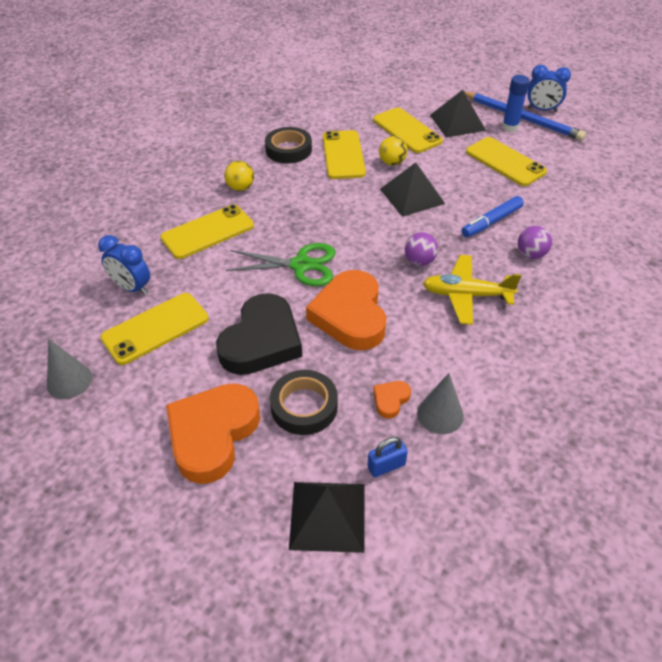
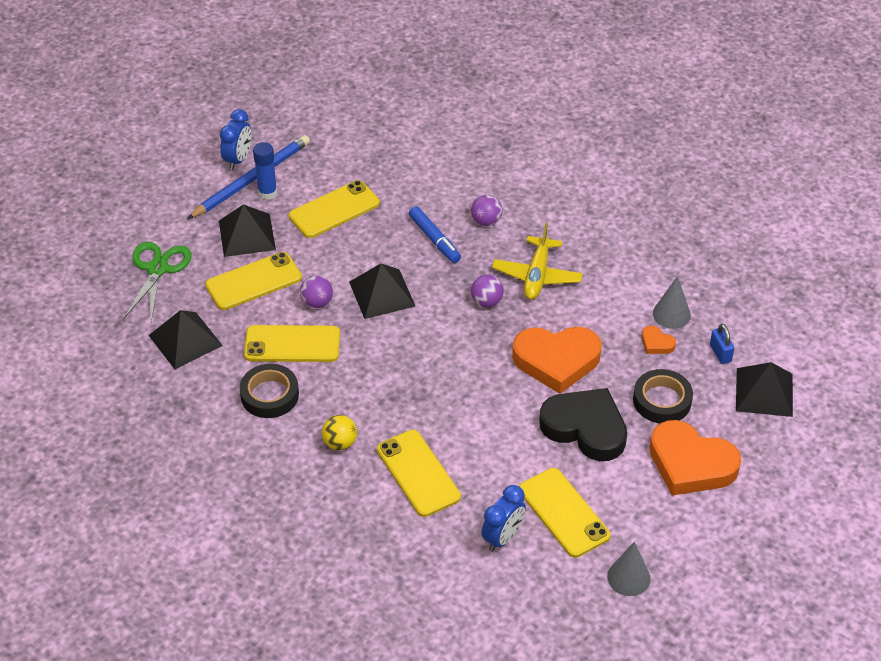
camera: 85 degrees left, 0 degrees up
green scissors [226,243,335,286] -> green scissors moved to [124,242,192,322]
yellow ball [379,136,408,166] -> purple ball [300,275,333,308]
none -> black pyramid [149,310,223,369]

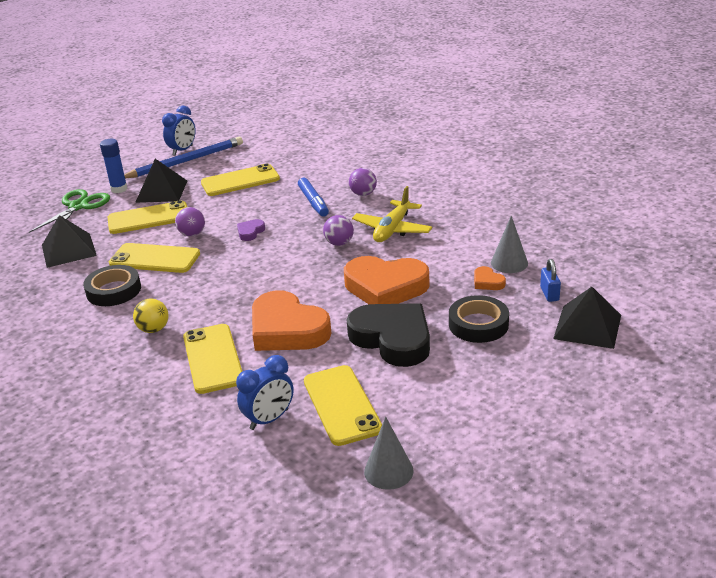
camera: 15 degrees right, 15 degrees down
blue glue stick [253,142,277,200] -> blue glue stick moved to [100,139,128,193]
black pyramid [349,264,415,319] -> purple heart [237,219,265,241]
orange heart [649,420,741,495] -> orange heart moved to [252,290,331,351]

